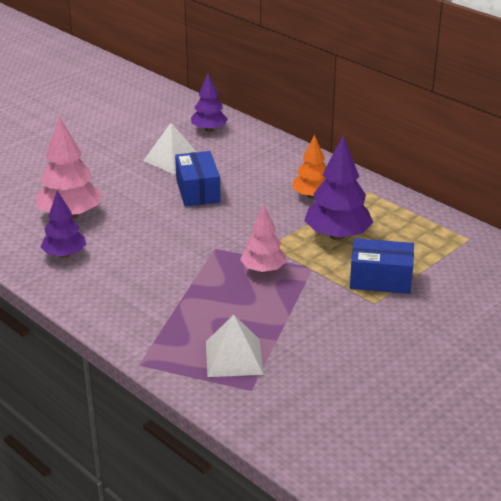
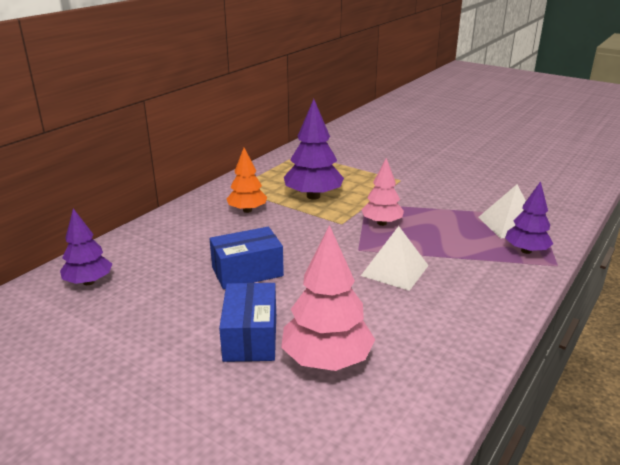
camera: 100 degrees left, 5 degrees down
purple tree [41,191,86,258] -> purple tree moved to [505,181,553,254]
white pyramid [143,123,196,174] -> white pyramid moved to [361,226,429,291]
blue box [350,238,414,294] -> blue box moved to [219,283,276,362]

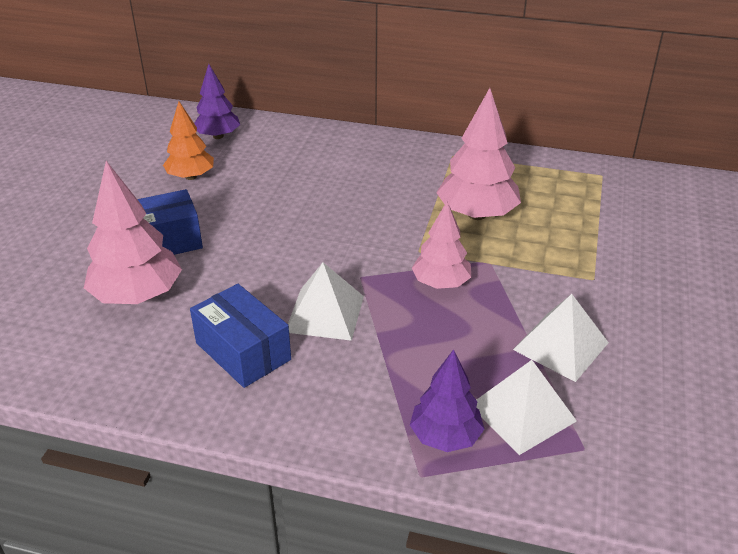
camera: 70 degrees right, 10 degrees up
blue box [209,227,284,289] -> blue box moved to [190,284,291,388]
orange tree [227,148,267,213] -> orange tree moved to [163,101,214,180]
purple tree [284,99,344,200] -> pink tree [436,88,521,220]
none -> white pyramid [513,294,609,382]

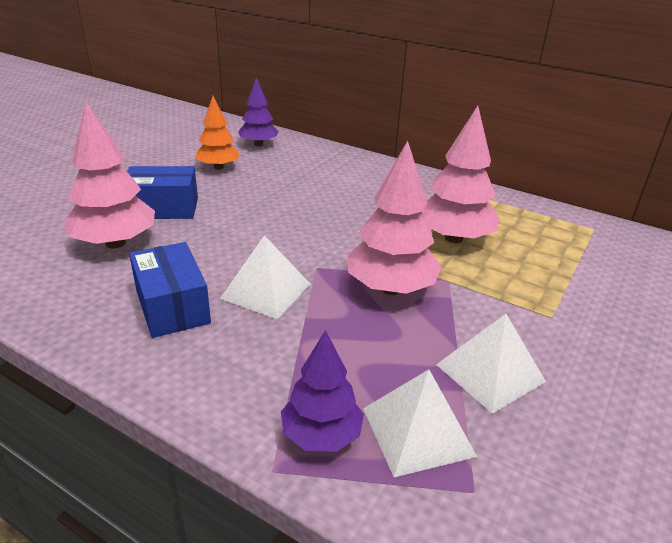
camera: 15 degrees right, 5 degrees down
pink tree [412,201,471,289] -> pink tree [348,141,442,295], size x1.55

